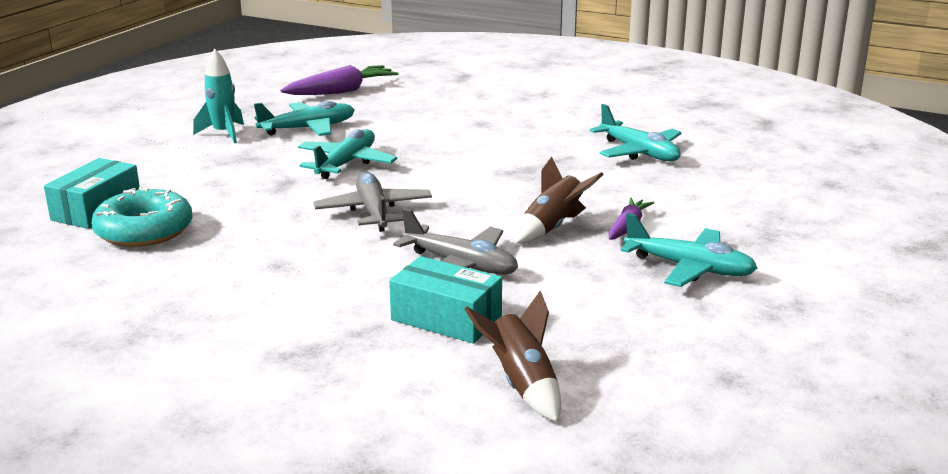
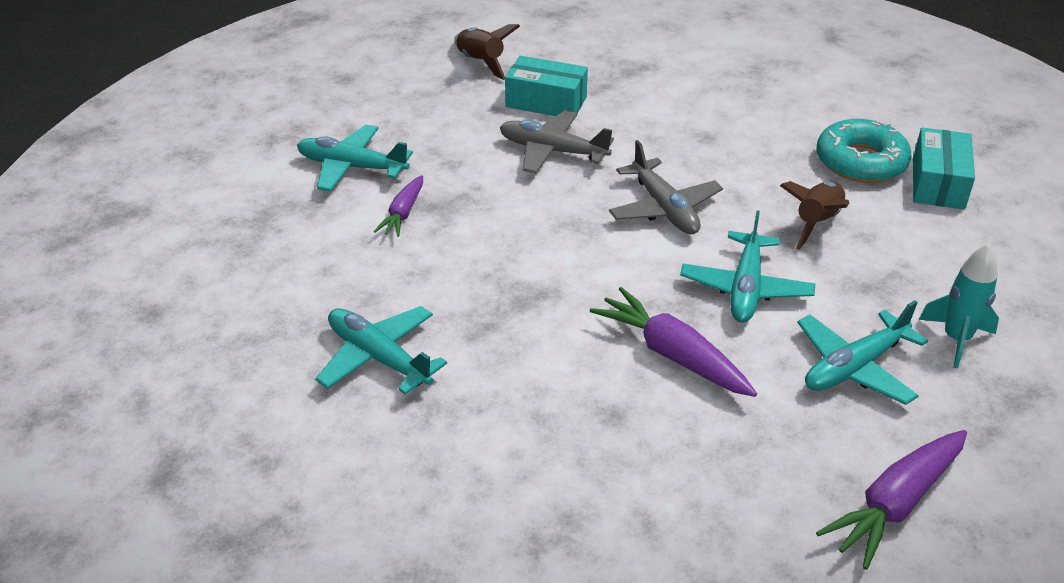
camera: 170 degrees right, 15 degrees up
brown rocket [515,157,604,244] -> brown rocket moved to [780,181,849,250]
none -> purple carrot [590,287,757,397]

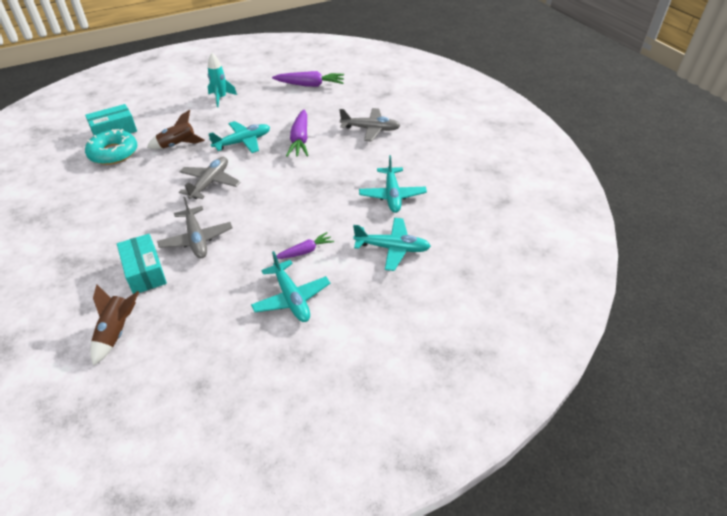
camera: 135 degrees left, 5 degrees up
turquoise plane [797,300,928,405] -> turquoise plane moved to [353,218,431,271]
none -> grey plane [339,108,400,142]

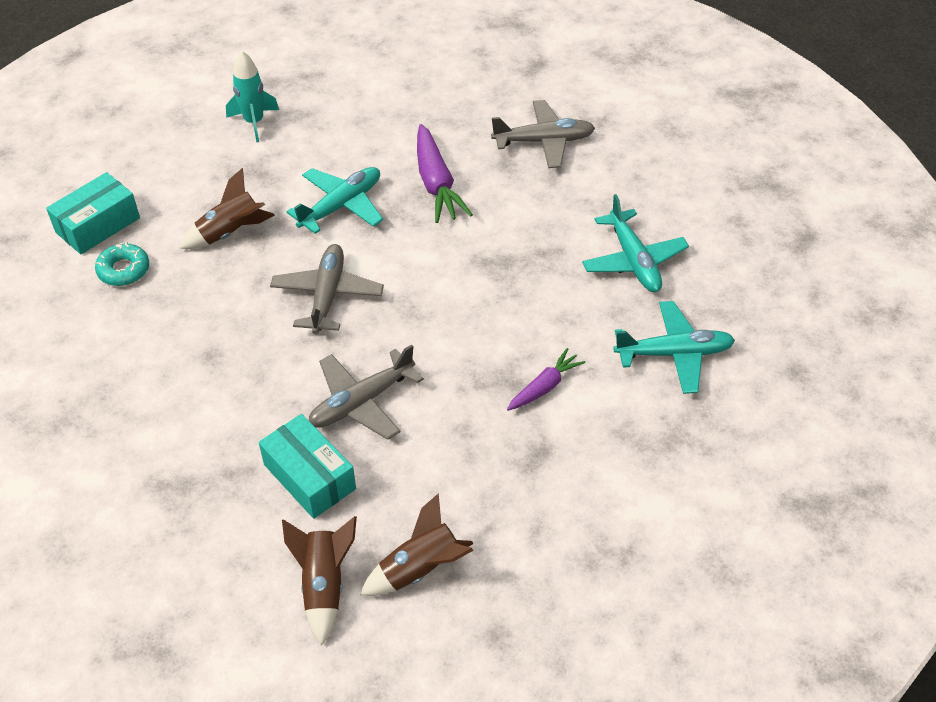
camera: 15 degrees left, 5 degrees up
turquoise donut [85,129,137,165] -> turquoise donut [95,242,149,286], size x0.60
grey plane [157,197,233,258] -> grey plane turned 90 degrees clockwise [309,344,424,440]
turquoise plane [251,251,330,322] -> none
purple carrot [272,71,344,87] -> none
none -> brown rocket [360,493,474,596]

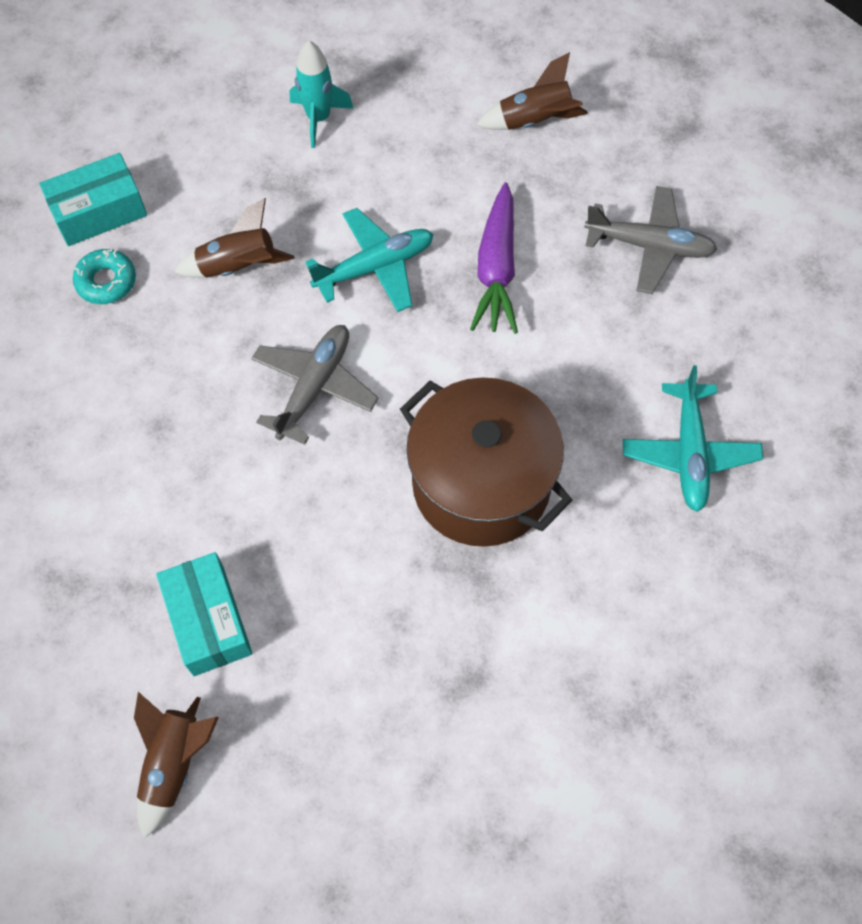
camera: 20 degrees right, 15 degrees up
grey plane [309,344,424,440] -> none
brown rocket [360,493,474,596] -> brown rocket moved to [477,52,588,130]
purple carrot [507,348,586,411] -> none
turquoise plane [613,301,735,394] -> none
none -> brown pot [400,377,573,547]

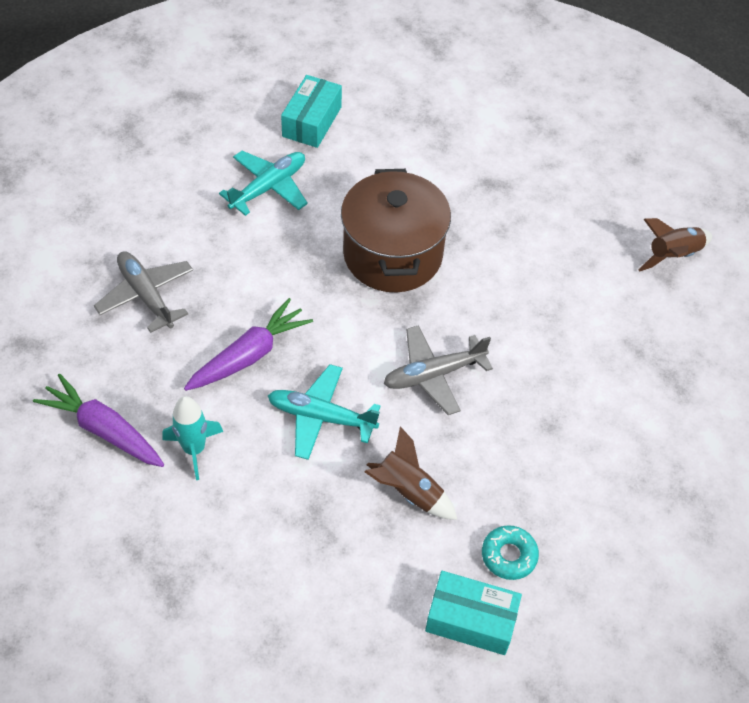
camera: 140 degrees left, 10 degrees down
turquoise box [156,552,252,676] -> turquoise box moved to [281,75,342,148]
turquoise rocket [290,40,354,148] -> turquoise rocket moved to [162,396,223,480]
brown rocket [477,52,588,130] -> purple carrot [33,373,164,467]

